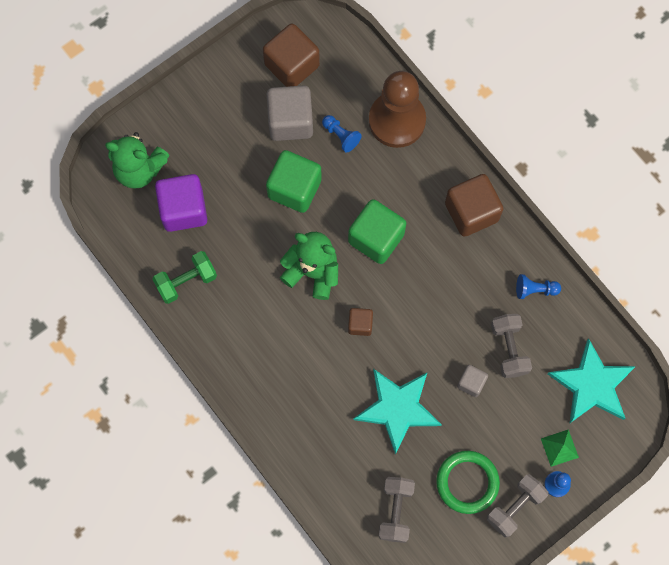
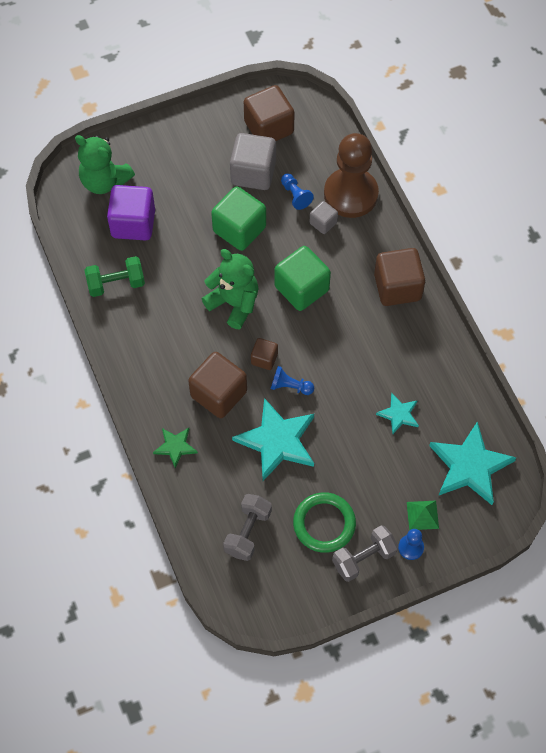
camera: 15 degrees right, 10 degrees down
grey cube [457,365,488,397] -> grey cube moved to [310,201,338,234]
grey dumbbell [491,314,532,378] -> turquoise star [376,393,419,434]
blue pawn [516,274,561,299] -> blue pawn moved to [271,366,314,395]
none -> green star [153,428,198,469]
none -> brown cube [188,352,247,418]

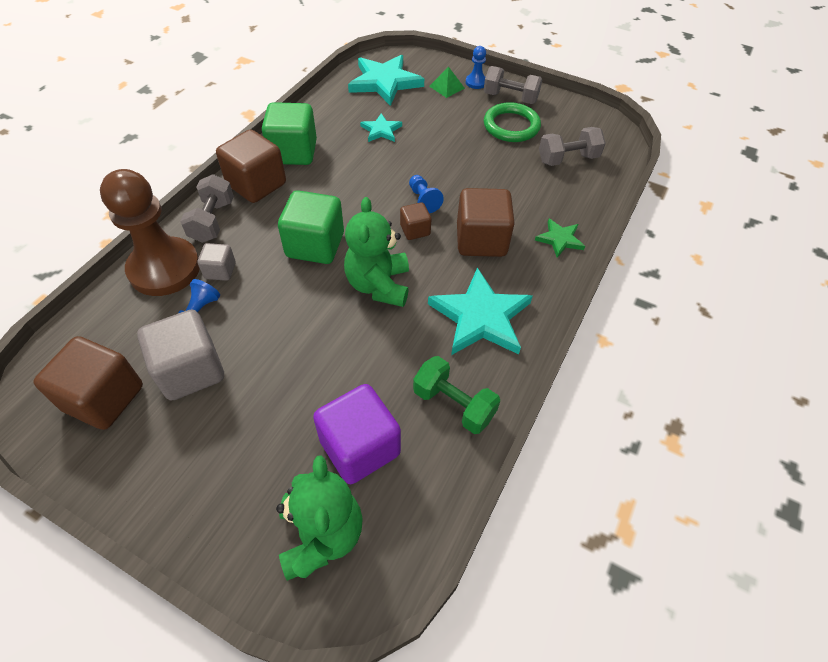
camera: 130 degrees left, 10 degrees down
green cube [211,187,266,251] -> green cube moved to [262,102,317,165]
turquoise star [232,398,314,481] -> turquoise star moved to [428,267,533,355]
none -> grey dumbbell [180,174,234,243]

